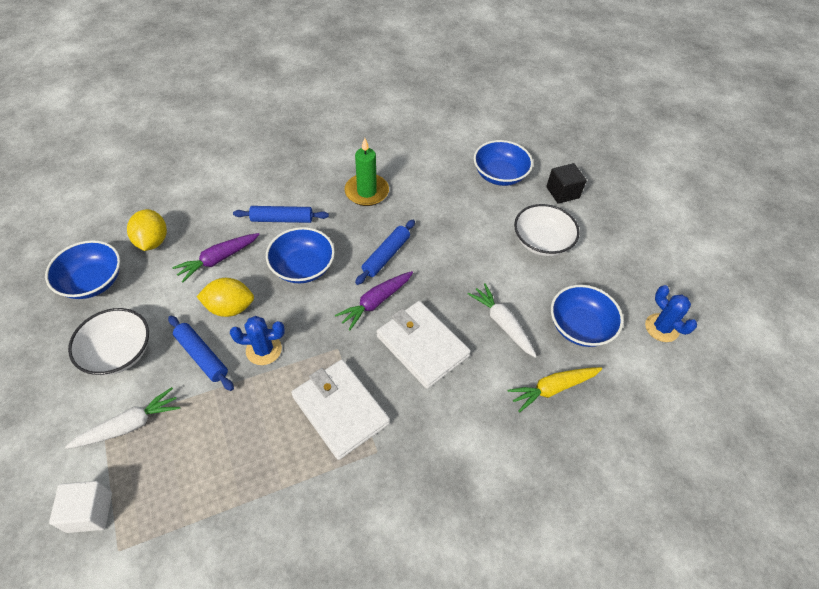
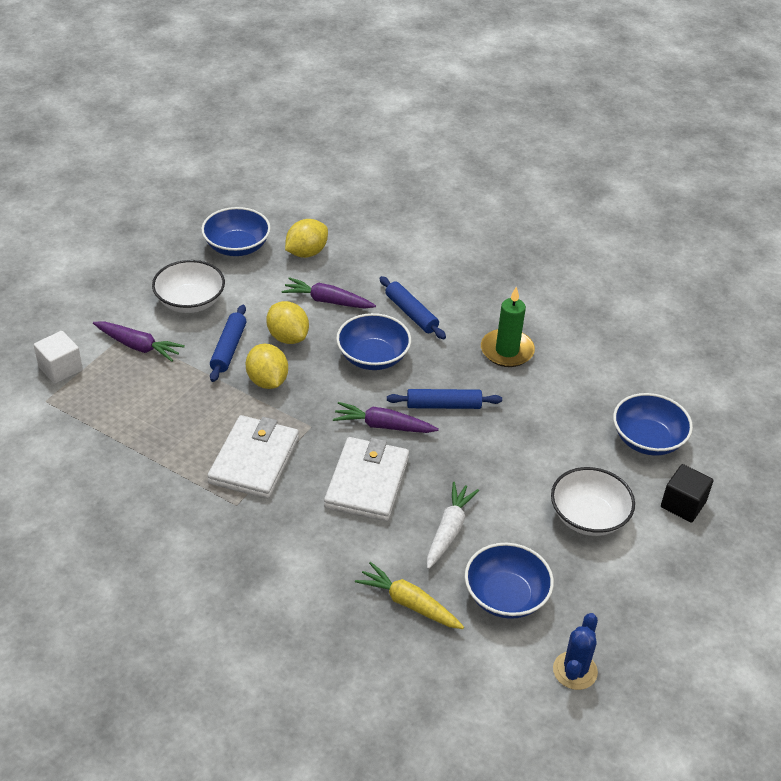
camera: 55 degrees right, 10 degrees down
white carrot [65,387,180,449] -> purple carrot [93,321,185,362]
blue cactus [230,316,285,365] -> yellow lemon [246,344,288,389]

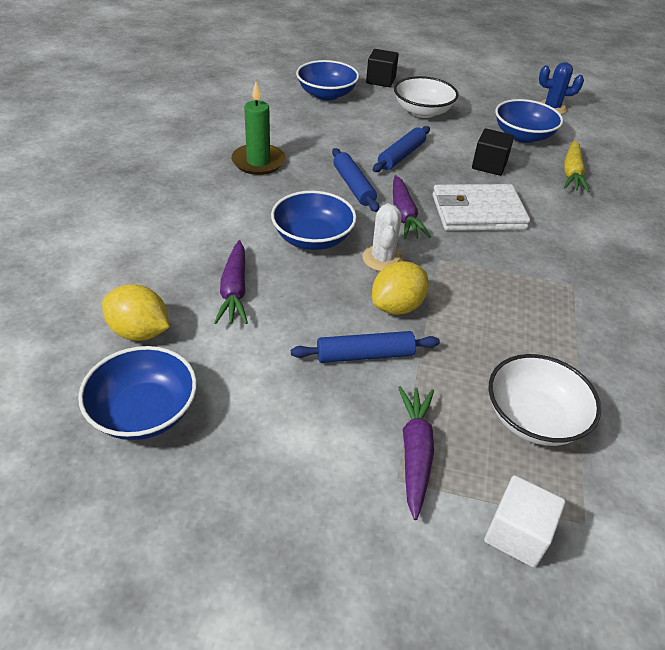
camera: 110 degrees left, 0 degrees up
white bowl [152,260,225,313] -> white bowl moved to [489,354,601,446]
white wallet [207,415,299,499] -> none
yellow lemon [266,301,309,344] -> none
blue rolling pin [379,276,446,339] -> blue rolling pin moved to [373,126,430,172]
white carrot [427,482,479,569] -> black cube [472,128,514,176]
none -> white cactus [362,203,404,271]

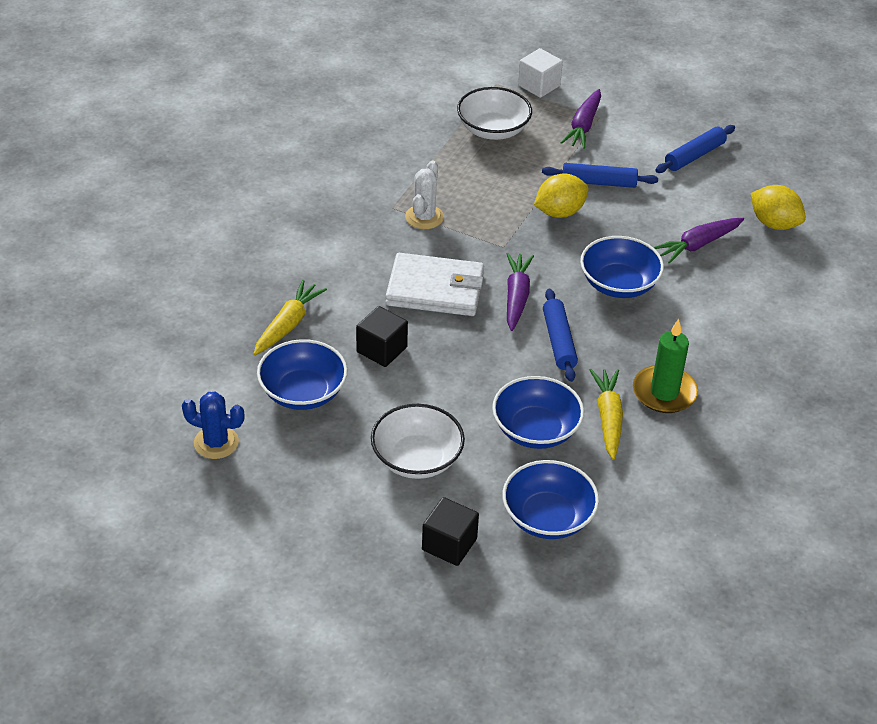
camera: 165 degrees left, 0 degrees up
blue bowl [78,346,197,440] -> blue bowl moved to [492,376,584,449]
purple carrot [214,240,248,324] -> purple carrot turned 135 degrees counterclockwise [653,218,744,264]
white cactus [362,203,404,271] -> white cactus moved to [405,160,444,229]
blue rolling pin [373,126,430,172] -> blue rolling pin moved to [656,125,735,173]
none -> yellow carrot [590,369,623,460]

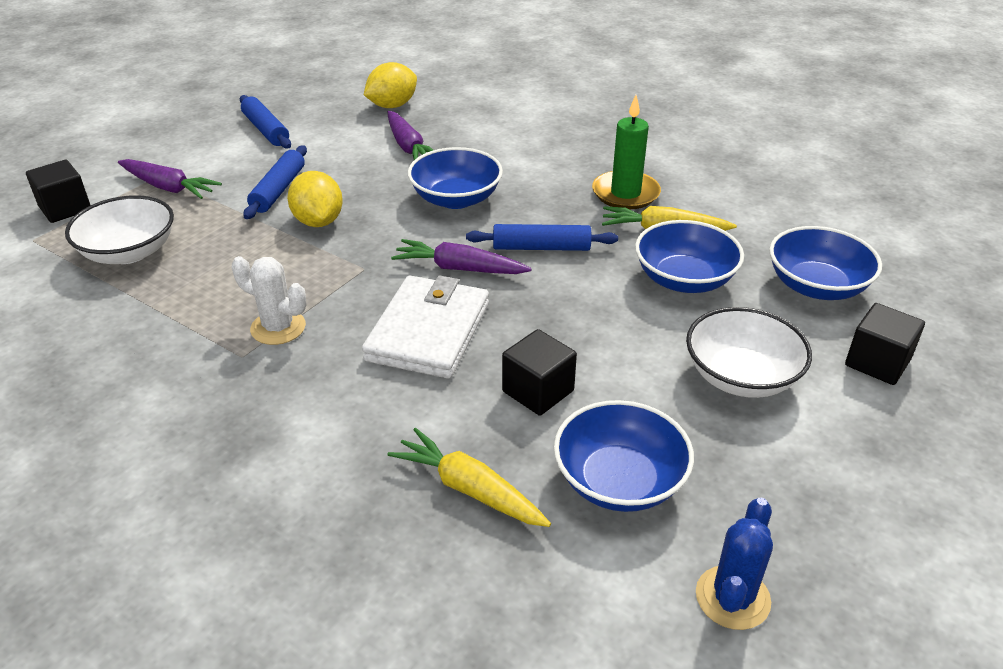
camera: 80 degrees left, 5 degrees down
white cube [518,48,563,98] -> black cube [26,160,90,223]

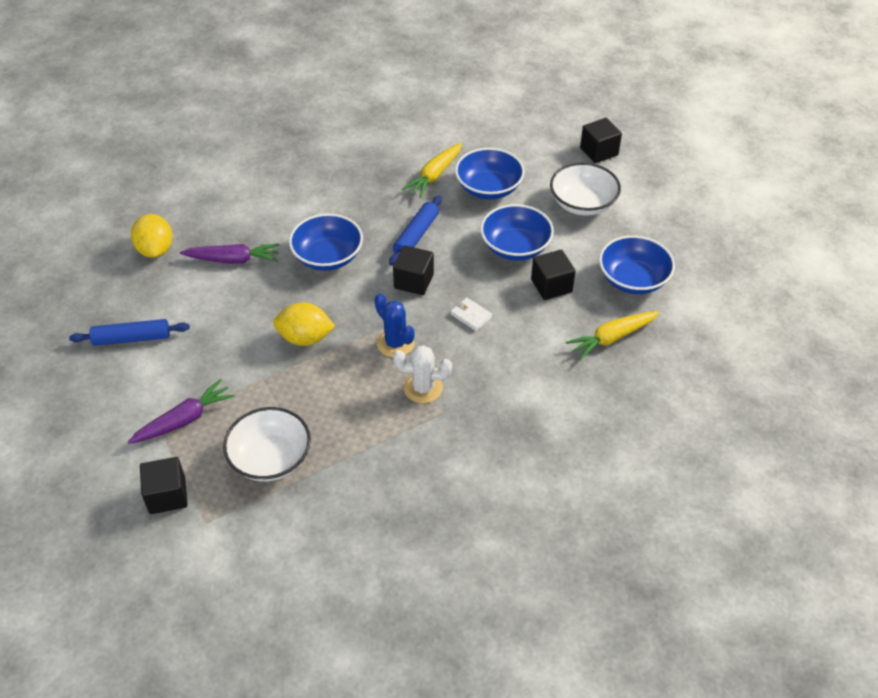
camera: 65 degrees left, 10 degrees up
white cactus [232,256,306,345] -> white cactus turned 45 degrees clockwise [393,345,452,403]
blue rolling pin [243,145,307,219] -> none
white wallet [362,276,489,379] -> white wallet [451,298,492,331], size x0.42
purple carrot [391,239,532,274] -> black cube [393,245,434,295]
green candle [592,95,661,209] -> none
blue cactus [696,497,773,630] -> blue cactus moved to [374,293,415,357]
blue bowl [769,226,882,300] -> blue bowl moved to [480,204,554,260]

